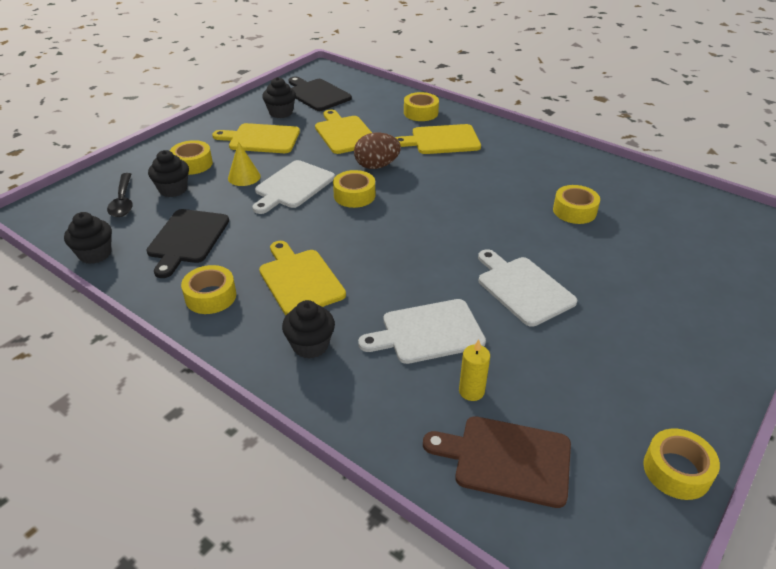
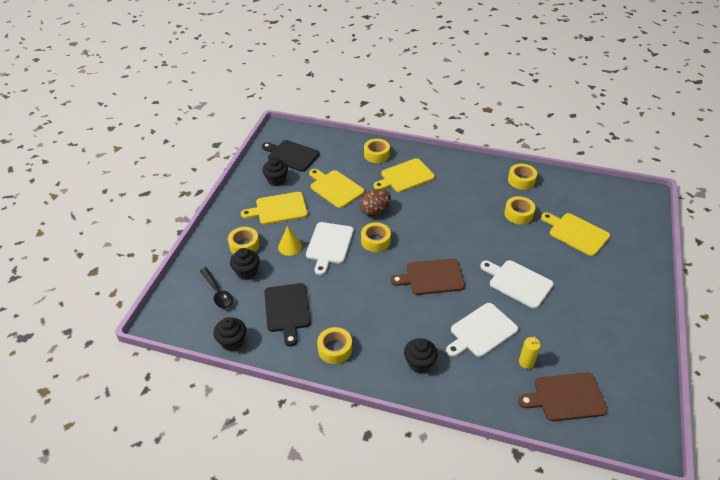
camera: 20 degrees left, 5 degrees up
yellow cutting board [259,241,346,315] -> yellow cutting board moved to [541,212,610,256]
yellow tape [643,428,720,500] -> yellow tape moved to [508,164,537,190]
none -> brown cutting board [391,258,465,295]

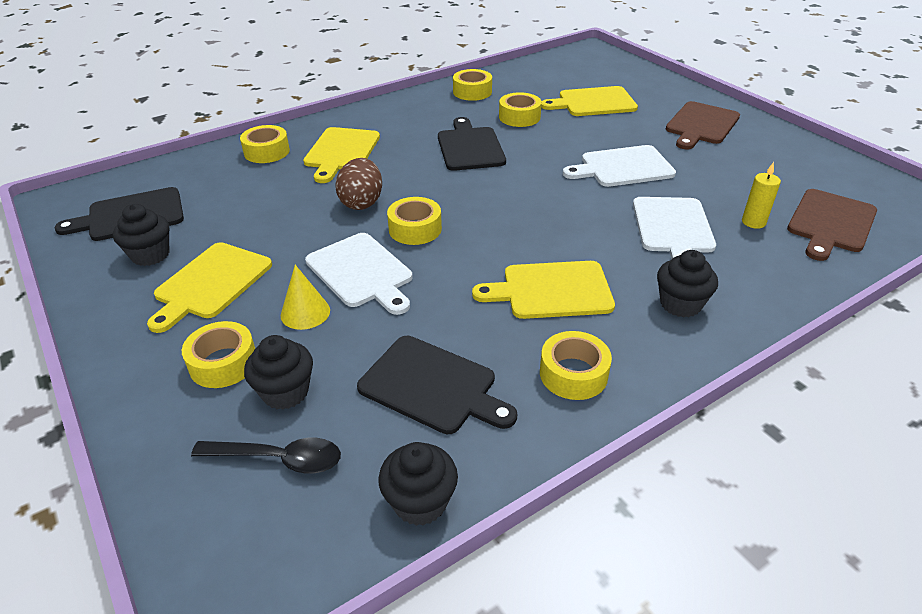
camera: 50 degrees left, 5 degrees down
yellow cutting board [309,169,364,208] -> yellow cutting board moved to [472,261,615,319]
brown cutting board [391,258,465,295] -> brown cutting board moved to [666,101,740,150]
none -> black cutting board [438,117,506,171]

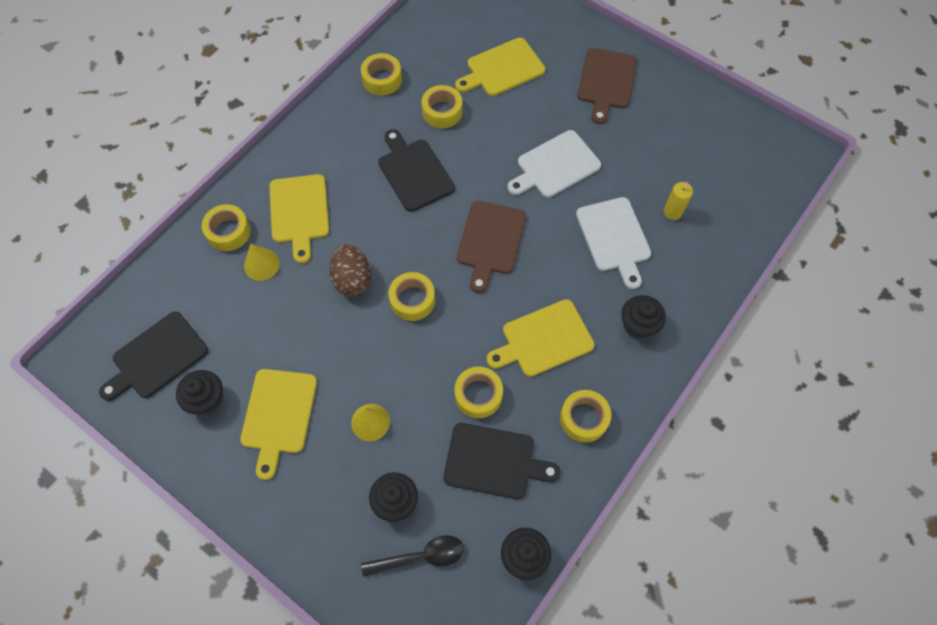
camera: 20 degrees left, 25 degrees up
yellow tape [182,321,255,388] -> yellow tape moved to [455,367,503,418]
white cutting board [305,233,413,315] -> none
brown cutting board [787,189,877,261] -> brown cutting board moved to [457,201,526,293]
none -> yellow cone [244,244,280,281]

